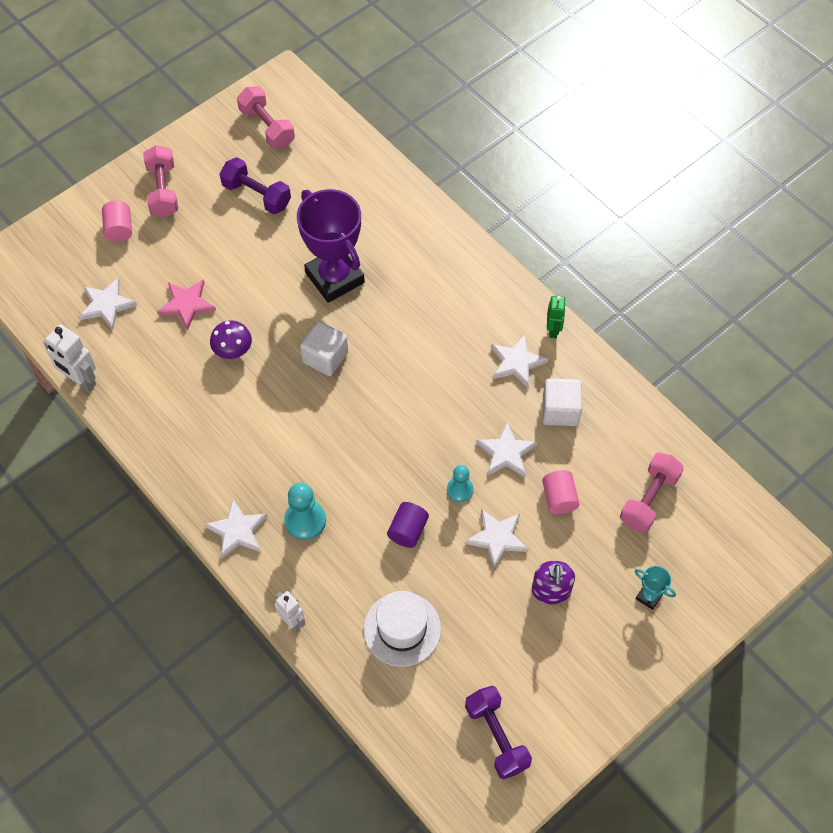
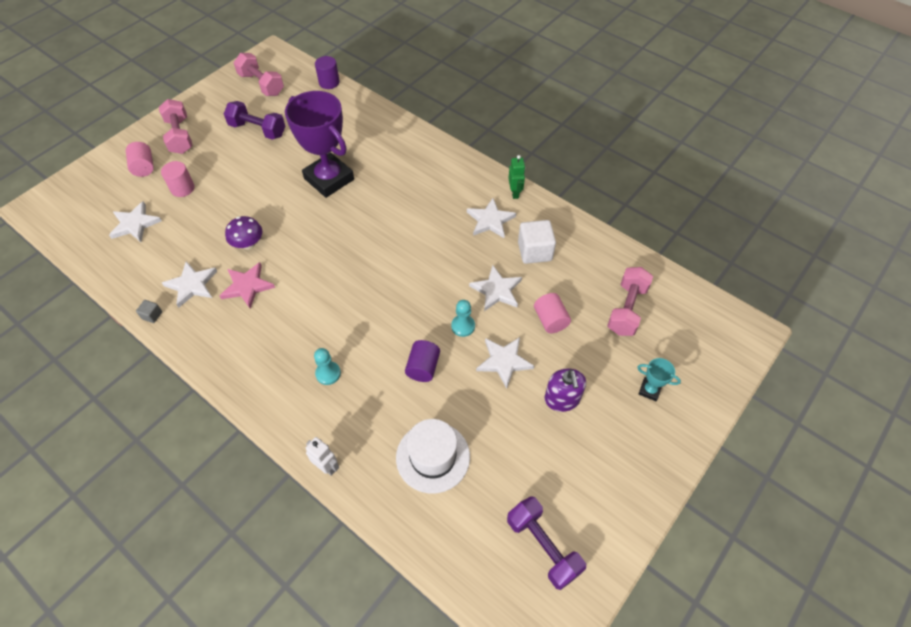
camera: 10 degrees left, 5 degrees down
white robot [43,324,96,392] -> none
pink star [157,279,216,331] -> pink star moved to [220,262,275,309]
white star [204,499,268,559] -> white star moved to [162,261,217,308]
turquoise pawn [284,483,326,540] -> turquoise pawn [314,348,341,385], size x0.65
white cube [300,321,348,376] -> none
none -> grey cube [136,300,162,323]
none -> pink cylinder [161,161,195,197]
none -> purple cylinder [315,56,340,89]

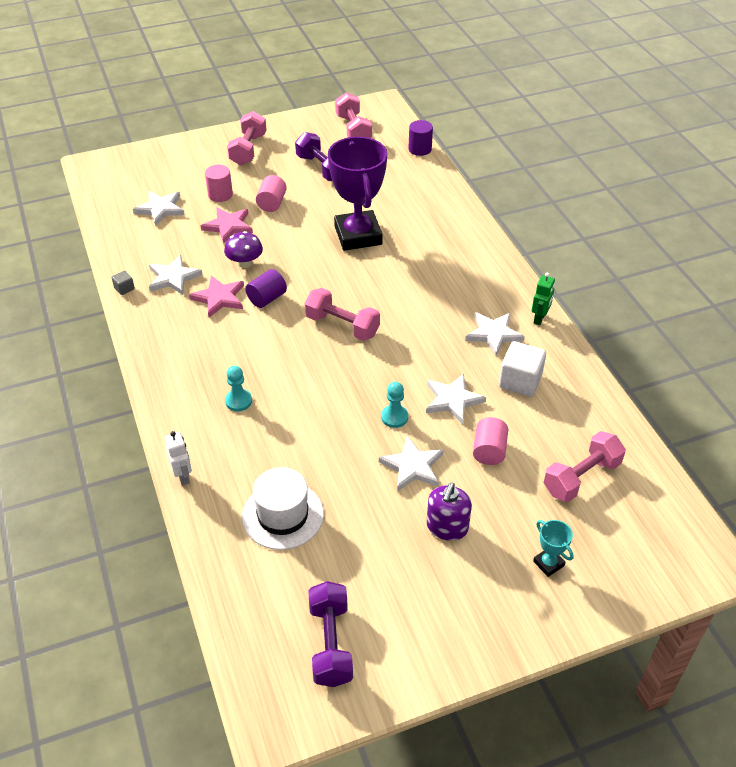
camera: 30 degrees right, 10 degrees down
pink cylinder [126,142,154,177] -> pink cylinder moved to [256,175,287,212]
purple cylinder [405,340,440,382] -> purple cylinder moved to [245,269,287,308]
none -> pink star [201,207,253,244]
none -> pink dumbbell [305,288,380,341]

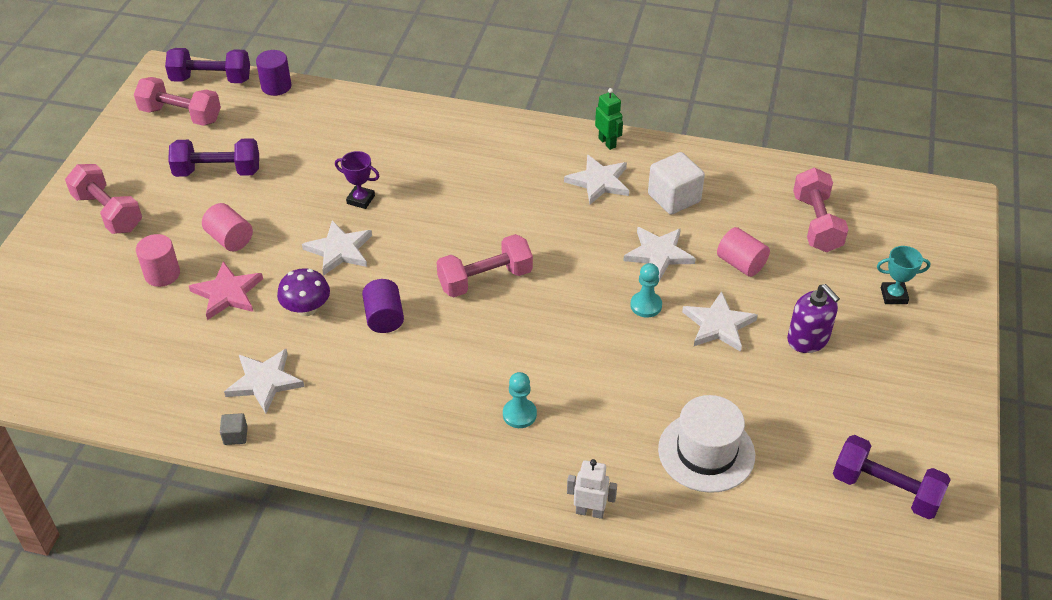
camera: 55 degrees left, 0 degrees up
white star [133,191,185,226] -> white star moved to [302,220,372,276]
pink star [189,275,244,318] -> none
purple trophy [328,136,387,251] -> purple trophy [335,151,379,209], size x0.41
none -> purple dumbbell [165,48,250,83]

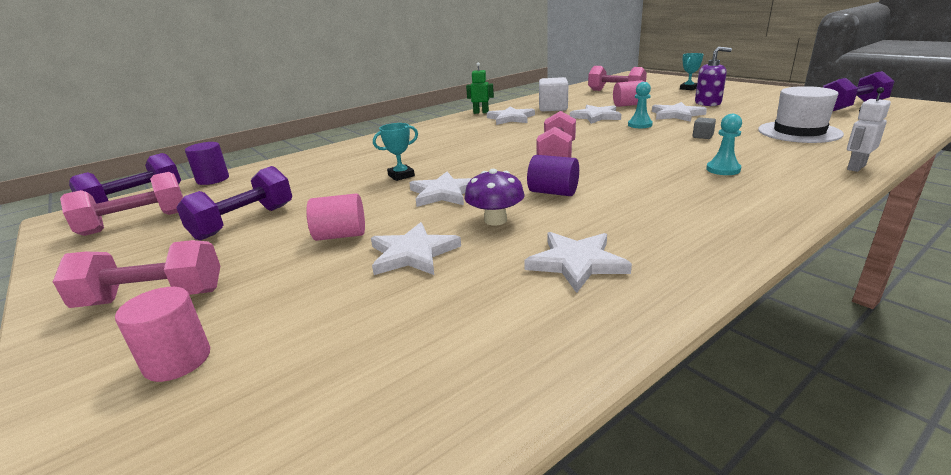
camera: 50 degrees left, 20 degrees down
pink cylinder [136,234,180,287] -> pink cylinder moved to [115,287,210,382]
pink star [189,261,263,320] -> white star [371,222,461,275]
grey cube [220,413,248,445] -> grey cube moved to [692,117,716,139]
purple trophy [335,151,379,209] -> turquoise trophy [373,123,418,181]

